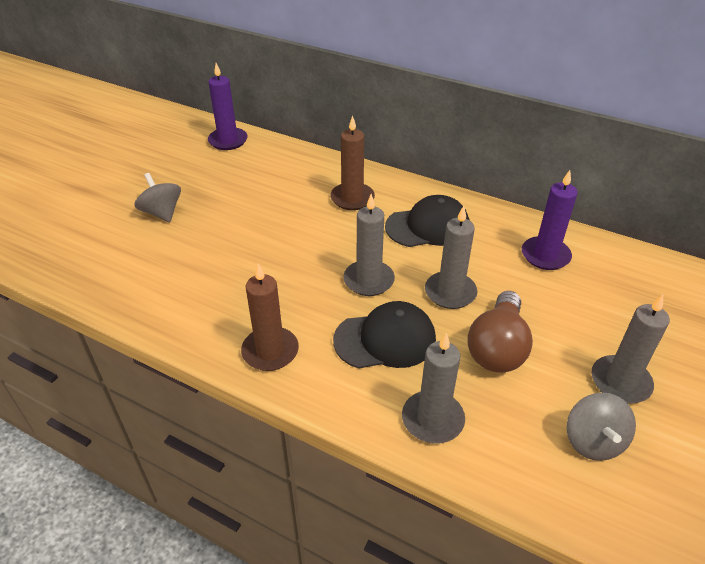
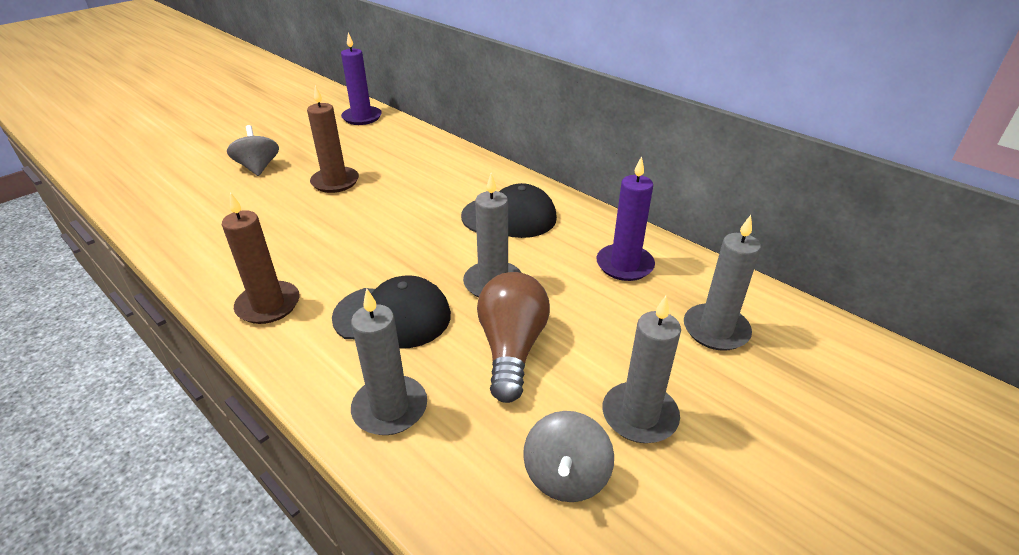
camera: 15 degrees right, 5 degrees down
brown candle [330,115,375,210] -> brown candle moved to [307,85,359,193]
grey candle [343,194,395,296] -> grey candle moved to [684,215,761,351]
brown light bulb [467,291,533,373] -> brown light bulb turned 150 degrees clockwise [477,272,550,403]

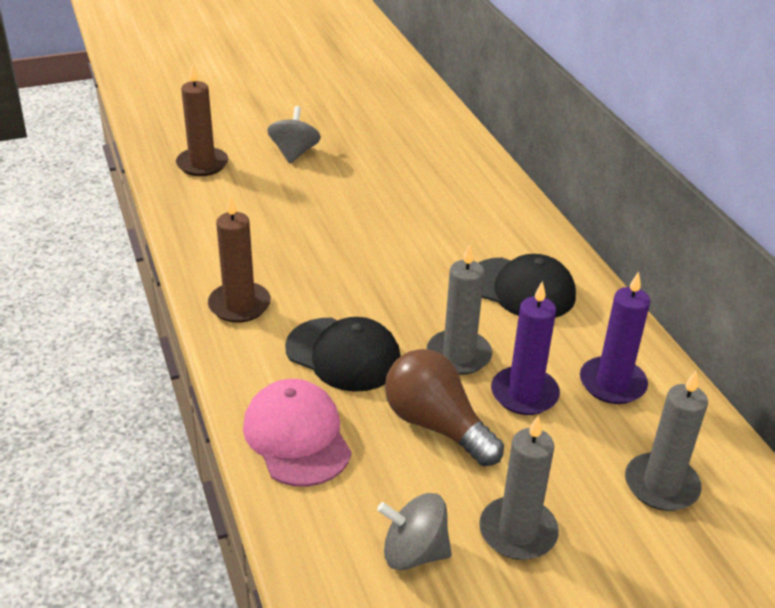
camera: 25 degrees right, 0 degrees up
brown candle [307,85,359,193] -> brown candle moved to [176,64,228,176]
purple candle [341,33,382,125] -> purple candle moved to [491,281,560,415]
grey candle [351,288,427,435] -> pink cap [243,379,351,487]
brown light bulb [477,272,550,403] -> brown light bulb turned 75 degrees counterclockwise [385,349,504,466]
grey spinning top [523,411,614,502] -> grey spinning top turned 60 degrees clockwise [377,493,452,570]

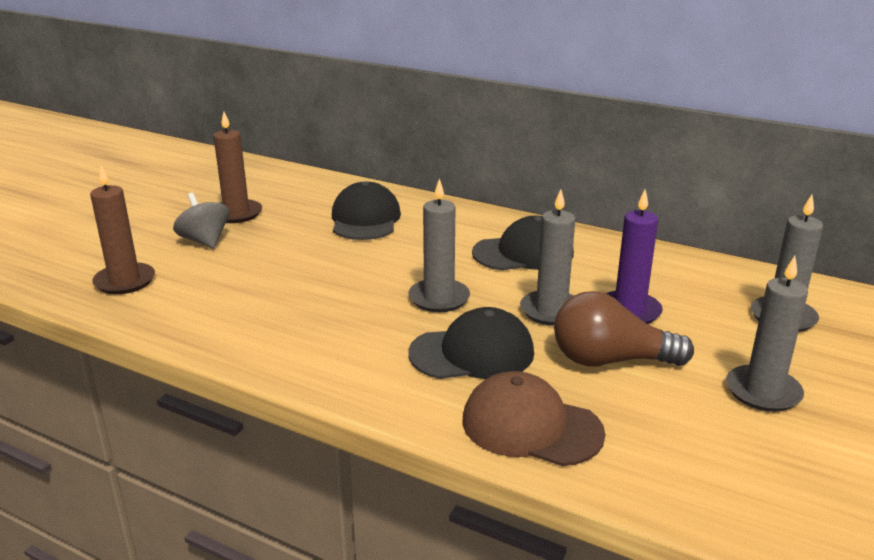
camera: 40 degrees left, 10 degrees down
brown candle [208,195,271,323] -> brown candle moved to [214,112,262,223]
pink cap [243,379,351,487] -> brown cap [462,371,605,466]
grey spinning top [377,493,452,570] -> none
purple candle [580,272,650,404] -> none
none -> black cap [332,181,401,240]
none -> grey candle [408,178,470,312]

